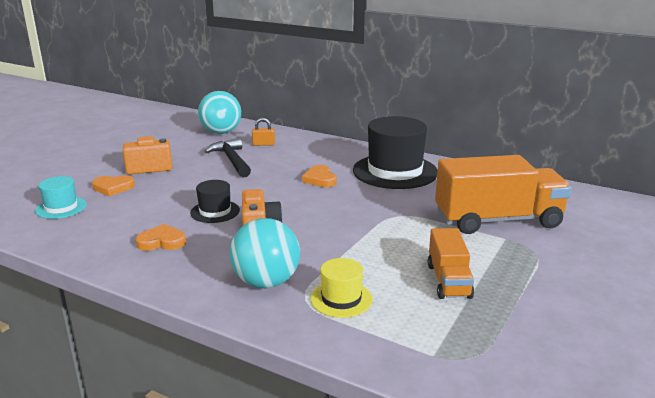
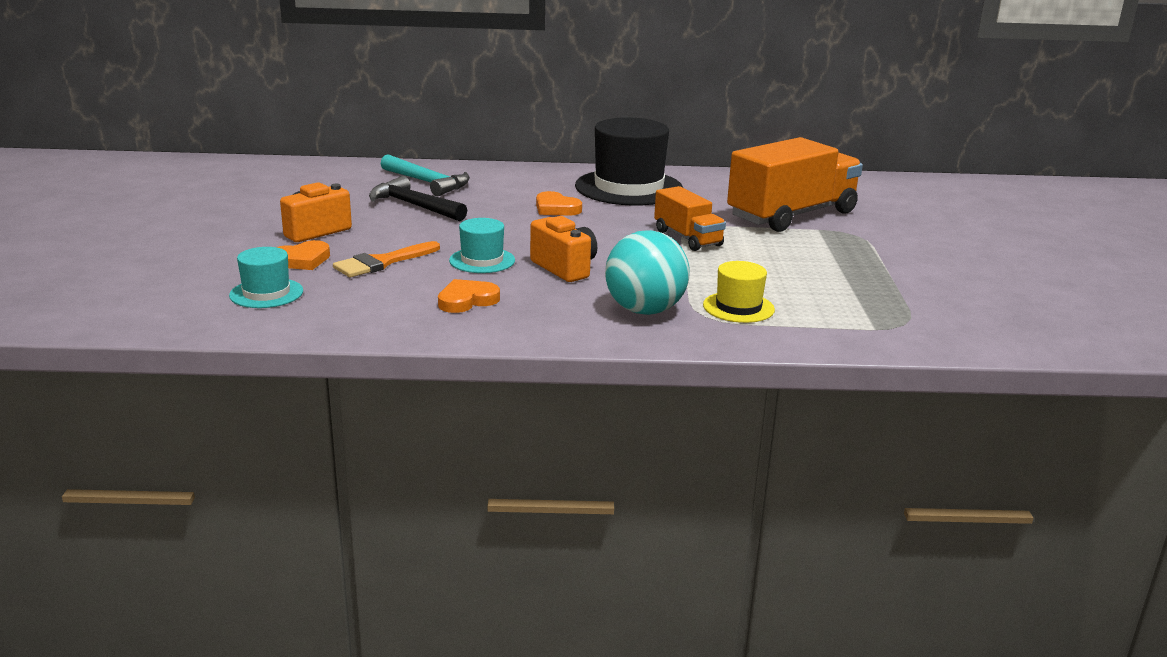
camera: 30 degrees left, 0 degrees up
black hat [190,180,240,223] -> turquoise hat [449,218,515,273]
turquoise ball [198,91,241,134] -> none
orange padlock [252,118,275,146] -> turquoise hammer [381,154,470,196]
orange truck [428,228,474,299] -> orange truck moved to [654,186,726,251]
none -> orange brush [333,241,440,277]

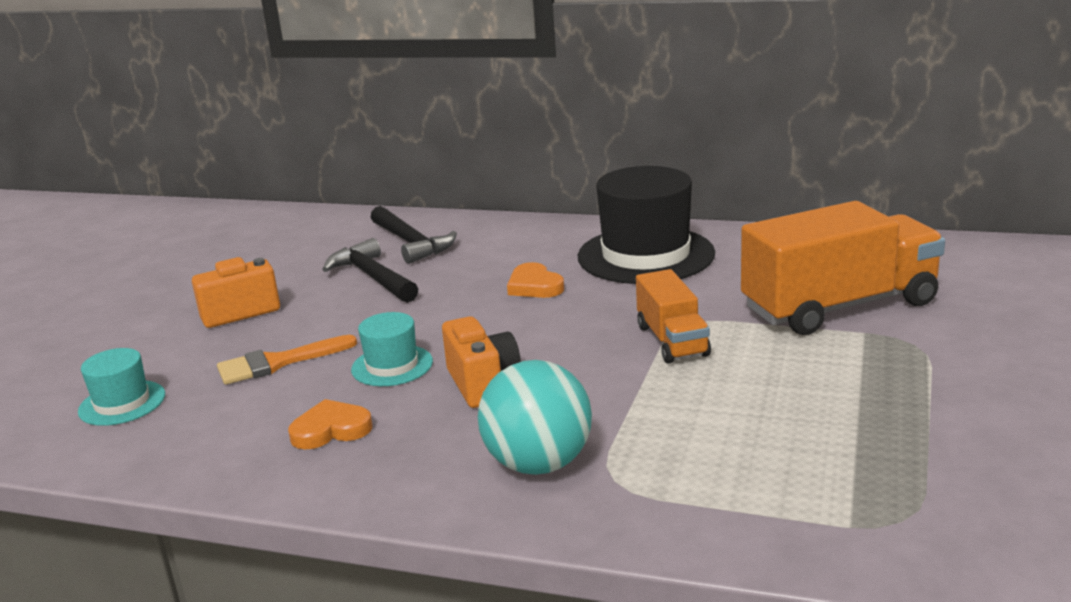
camera: 20 degrees right, 0 degrees up
orange heart [277,240,330,270] -> none
turquoise hammer [381,154,470,196] -> black hammer [371,206,457,264]
yellow hat [703,261,775,323] -> none

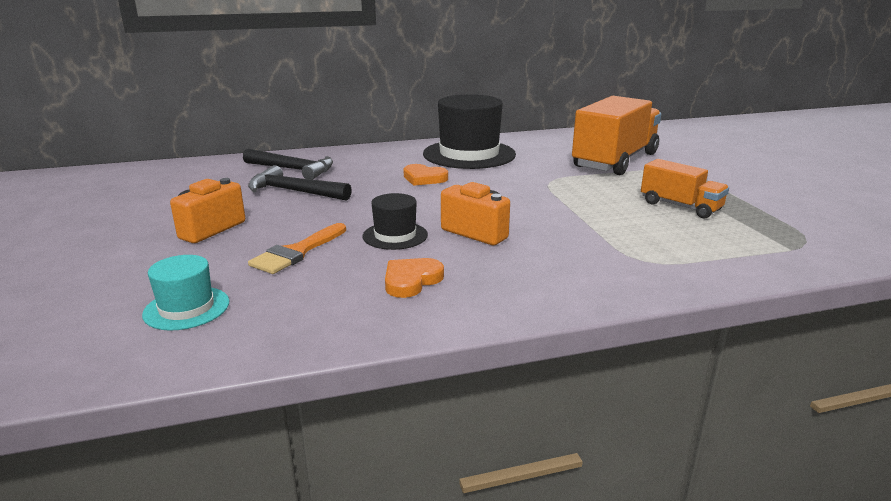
camera: 35 degrees left, 0 degrees up
turquoise hat [351,312,433,386] -> black hat [363,193,428,250]
turquoise ball [478,360,592,475] -> none
orange truck [636,269,711,364] -> orange truck moved to [641,159,729,218]

